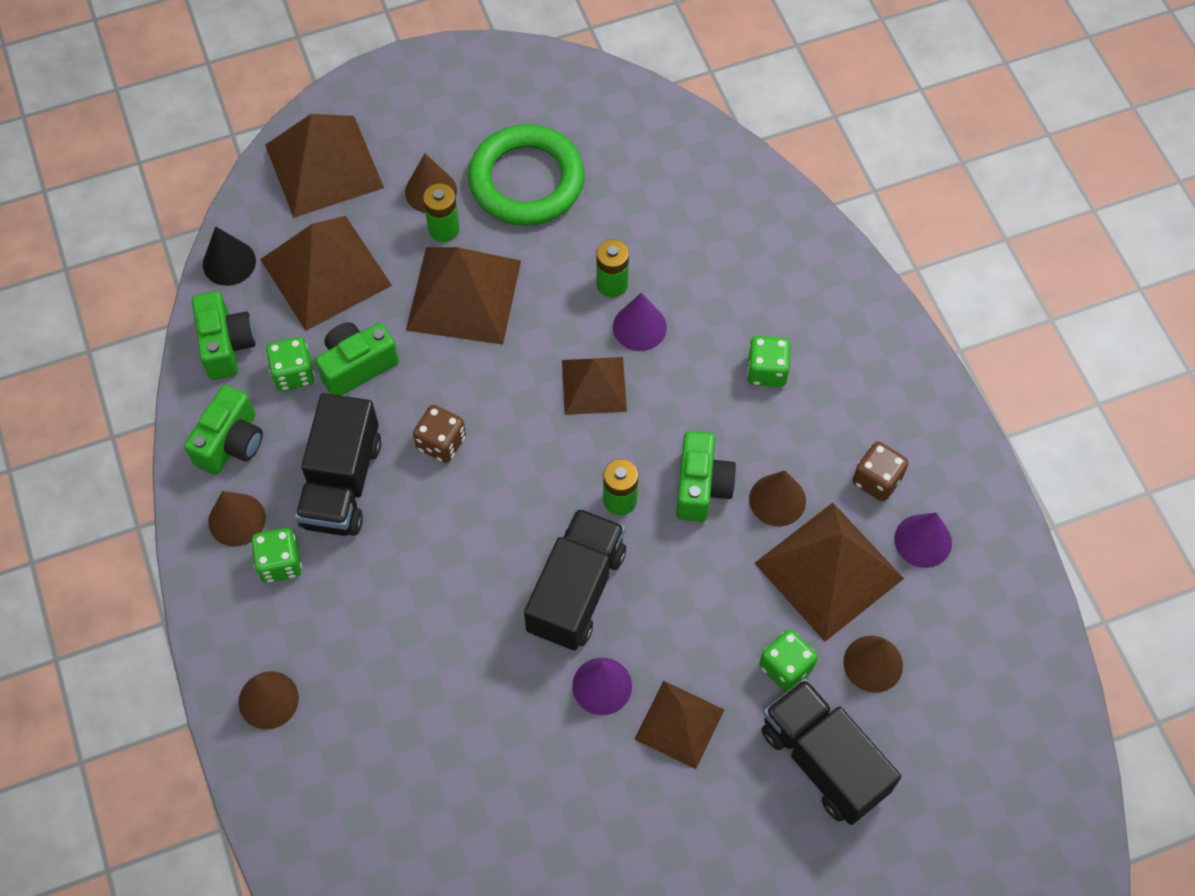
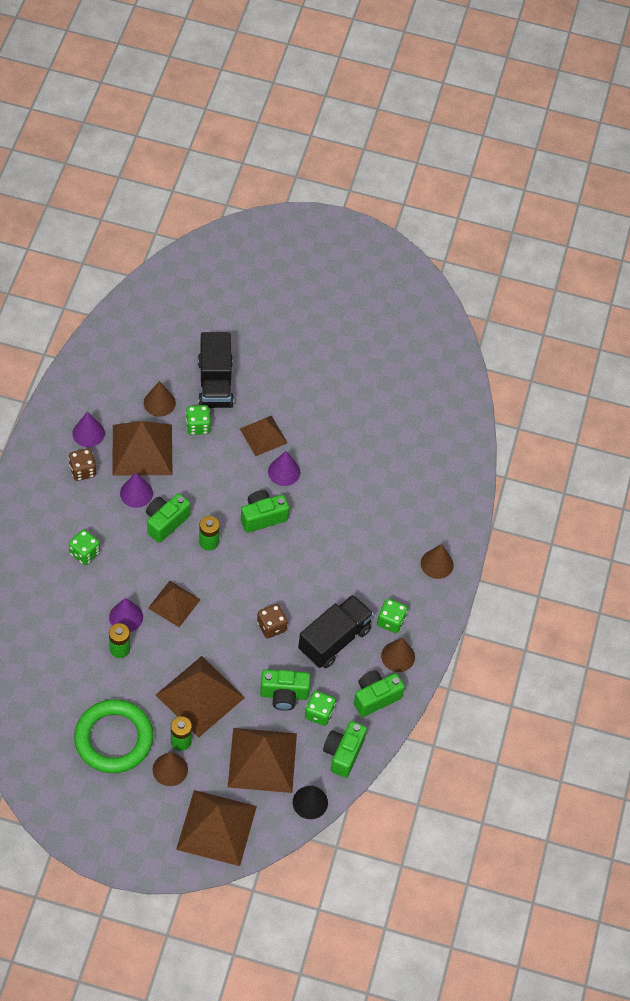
camera: 150 degrees left, 5 degrees down
black truck [524,508,626,651] -> green camera [241,490,289,533]
brown cone [749,471,806,526] -> purple cone [120,473,153,508]

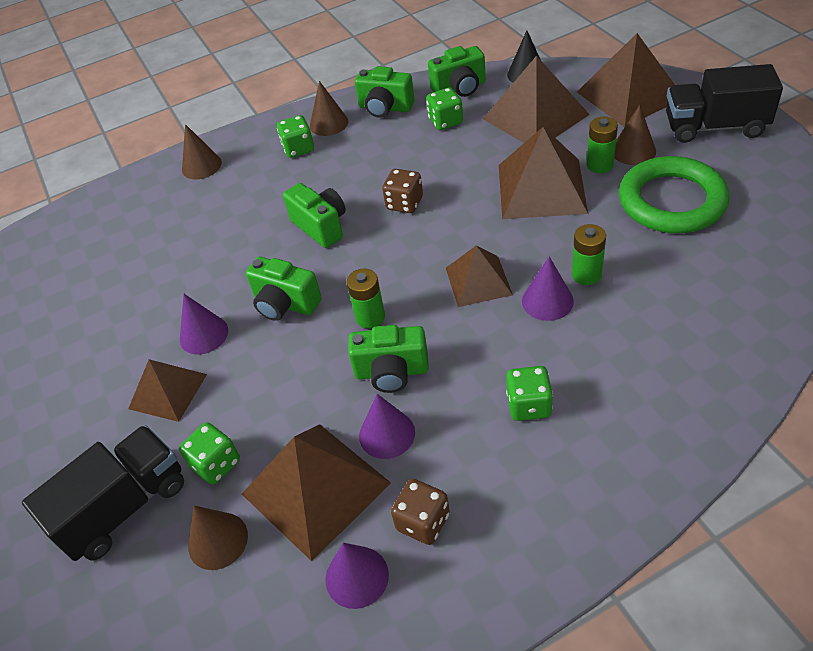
camera: 120 degrees left, 10 degrees down
green camera [260,669,310,711] -> green camera moved to [283,183,346,248]
black truck [298,594,374,668] -> black truck moved to [666,64,783,143]

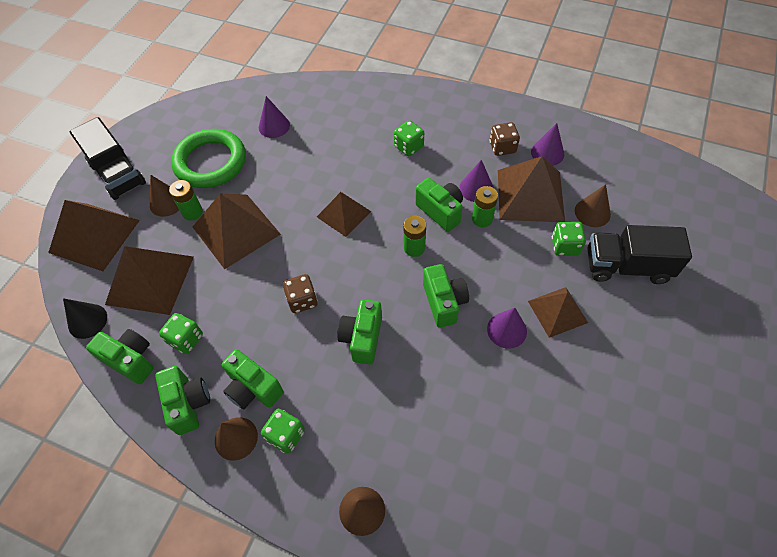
camera: 135 degrees left, 10 degrees up
purple cone [522,256,574,321] -> purple cone moved to [259,96,290,138]
green battery [572,224,606,285] -> green battery moved to [472,186,498,227]
none -> green camera [222,349,283,409]

